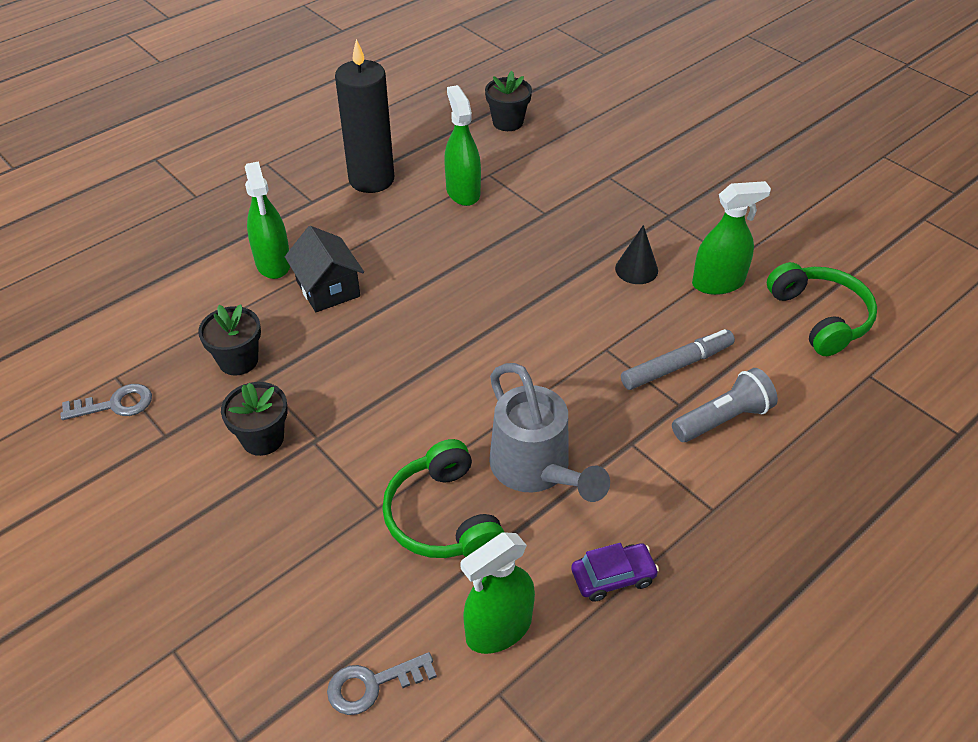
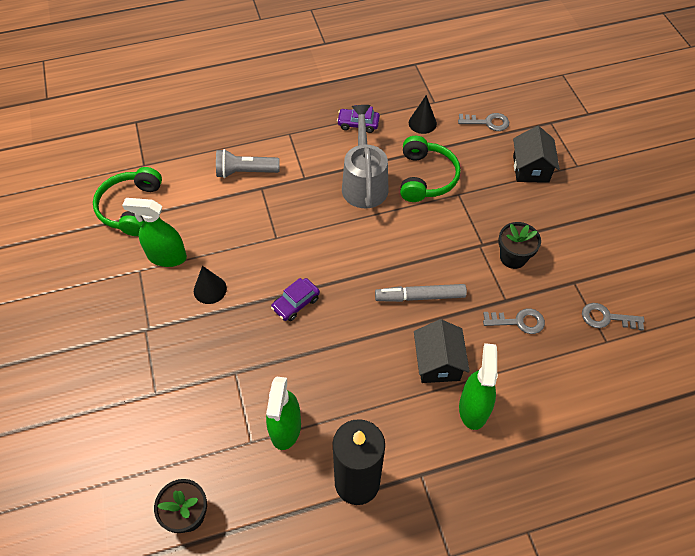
camera: 155 degrees left, 10 degrees up
black flower pot [198,304,261,376] -> grey key [483,308,545,334]
green spray bottle [460,532,535,654] -> black cone [409,95,437,134]
grey marker [621,329,735,390] -> grey marker moved to [375,284,467,302]
none -> purple car [271,278,320,321]
none -> black house [513,126,560,183]

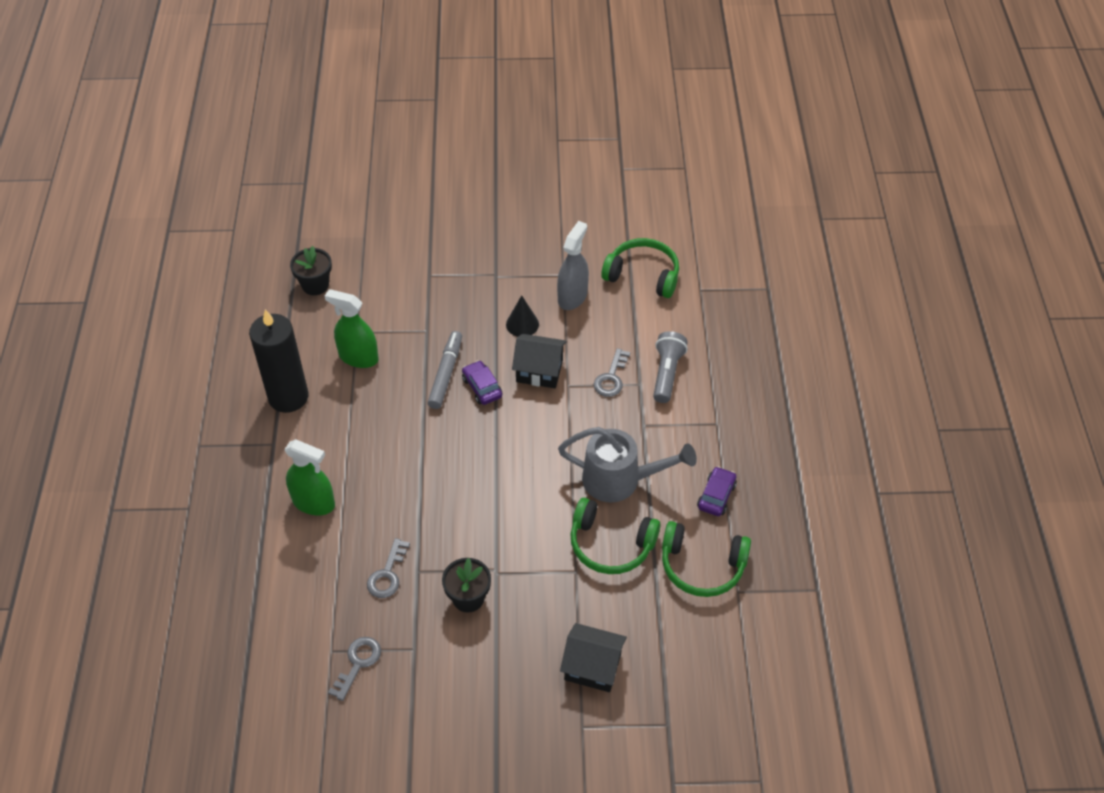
camera: 105 degrees right, 5 degrees down
green spray bottle [122,198,187,267] -> grey spray bottle [557,221,589,310]
grey marker [375,284,467,302] -> grey marker moved to [427,331,462,409]
black cone [409,95,437,134] -> green headphones [662,521,751,597]
black house [414,319,470,383] -> black house moved to [512,334,567,388]
grey key [458,113,509,131] -> grey key moved to [594,348,630,397]

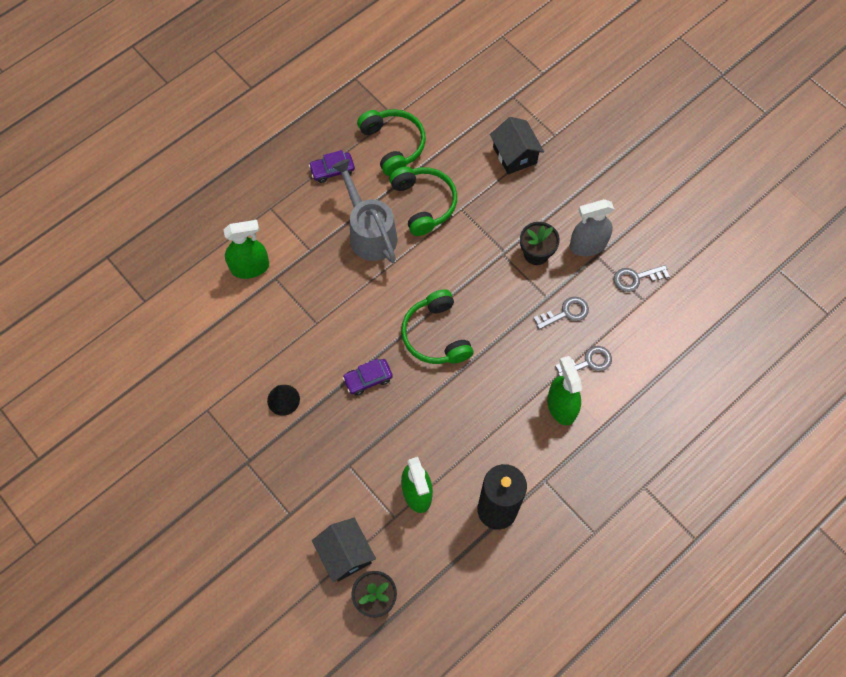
camera: 130 degrees left, 15 degrees up
grey marker [427,331,462,409] -> none
purple car [462,360,502,405] -> purple car turned 45 degrees clockwise [342,359,393,396]
black house [512,334,567,388] -> black house moved to [312,518,376,582]
grey spray bottle [557,221,589,310] -> grey spray bottle moved to [569,199,614,256]
grey key [594,348,630,397] -> grey key moved to [555,346,612,376]
green headphones [601,238,679,298] -> green headphones moved to [401,289,473,364]
grey flashlight [653,331,688,403] -> green spray bottle [223,220,269,279]

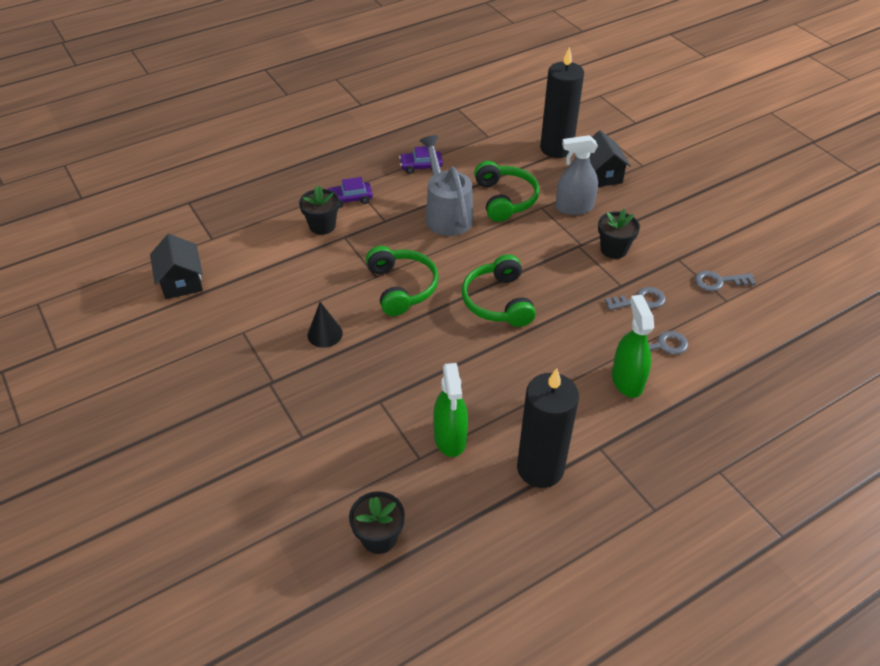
camera: 10 degrees right, 20 degrees down
green spray bottle [223,220,269,279] -> black flower pot [299,186,339,235]
black house [312,518,376,582] -> black house moved to [150,234,203,299]
purple car [342,359,393,396] -> purple car moved to [328,177,373,208]
green headphones [357,109,426,176] -> green headphones moved to [366,246,439,316]
grey spray bottle [569,199,614,256] -> grey spray bottle moved to [556,135,598,215]
none -> black candle [540,47,584,158]

